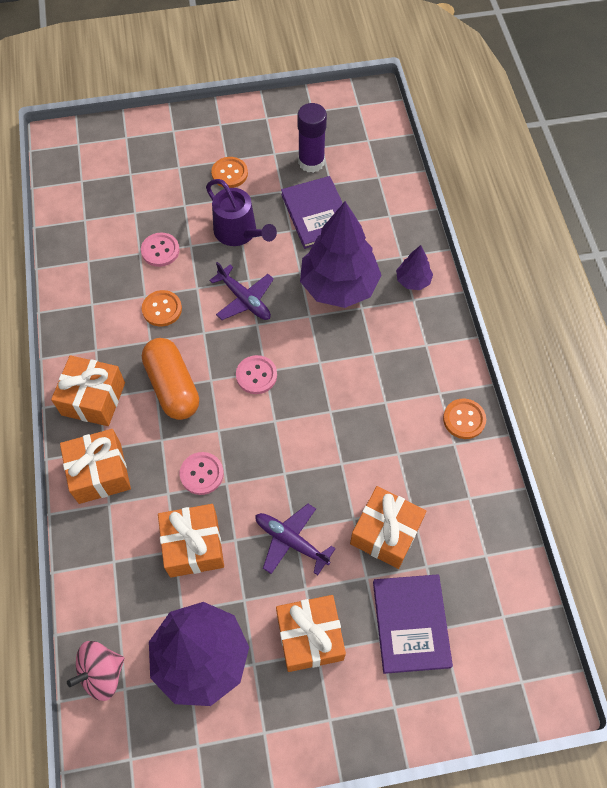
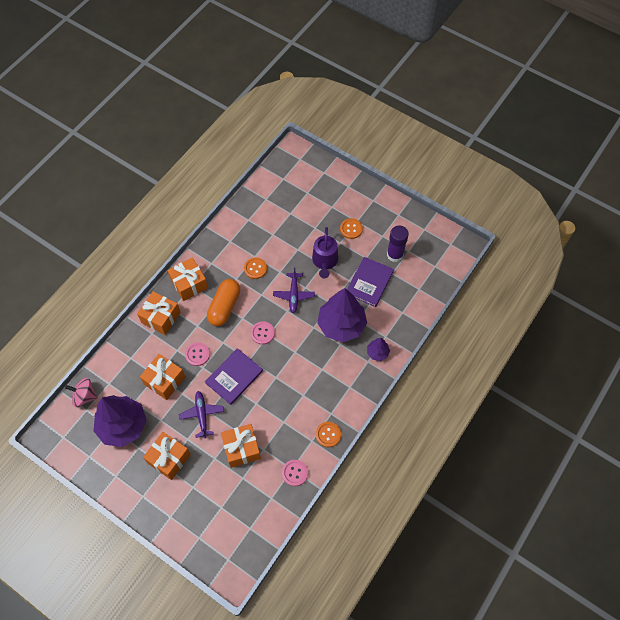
camera: 45 degrees right, 0 degrees up
pink button [141,233,180,267] -> pink button moved to [282,460,308,486]
purple book [373,574,453,674] -> purple book moved to [205,348,263,405]

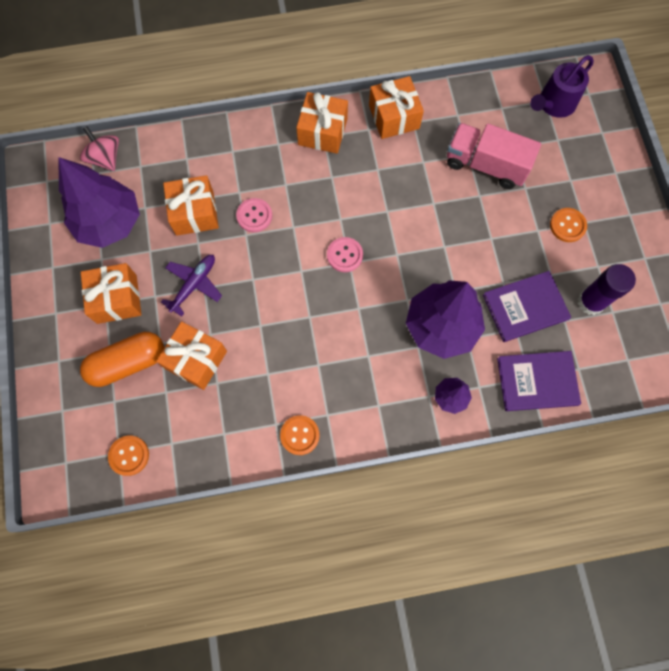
camera: 45 degrees right, 10 degrees up
orange gift [137,291,181,335] -> orange gift moved to [369,76,424,139]
purple book [205,348,263,405] -> purple book moved to [497,351,581,411]
orange capsule [207,279,240,326] -> orange capsule moved to [80,332,164,387]
orange button [244,257,267,279] -> orange button moved to [108,436,149,476]
purple plane [273,267,315,313] -> none
pink button [282,460,308,486] -> none
purple watering can [312,227,338,279] -> purple watering can moved to [530,55,594,118]
none -> pink truck [447,123,541,189]

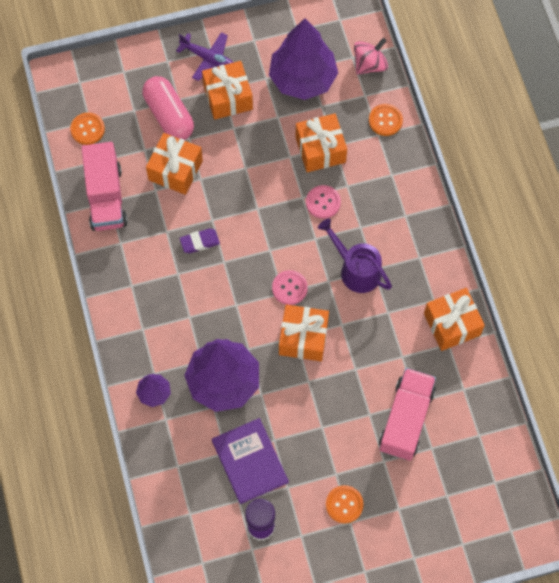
camera: 85 degrees right, 5 degrees down
orange capsule [80,332,164,387] -> pink capsule [142,76,194,140]
purple plane [161,255,222,316] -> purple plane moved to [176,32,234,81]
orange button [280,415,320,455] -> orange button moved to [369,104,403,136]
orange gift [296,92,348,154] -> orange gift moved to [279,304,329,361]
purple book [497,351,581,411] -> none
purple watering can [530,55,594,118] -> purple watering can moved to [318,219,392,293]
none -> pink truck [81,142,128,231]
none -> purple eraser [180,229,220,253]

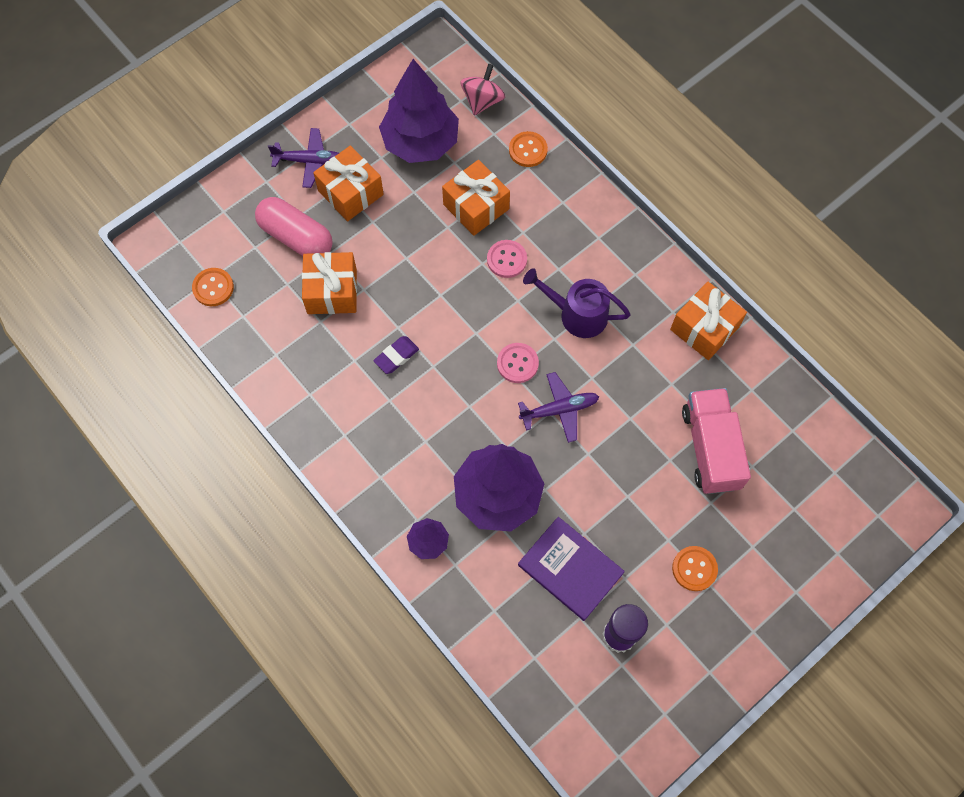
camera: 25 degrees left, 0 degrees up
pink truck [81,142,128,231] -> none
orange gift [279,304,329,361] -> purple plane [518,372,599,443]

